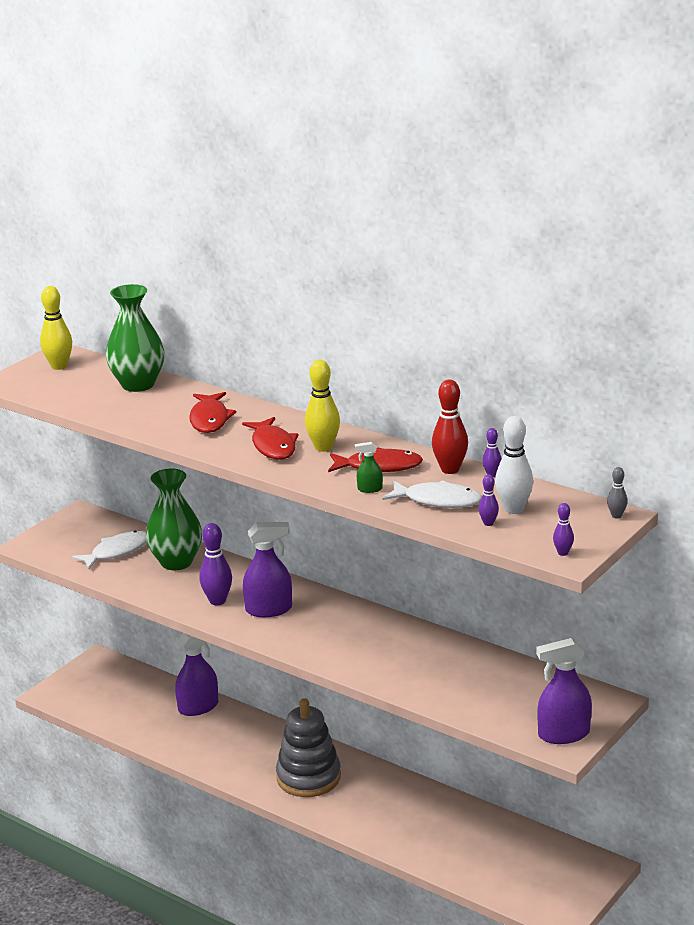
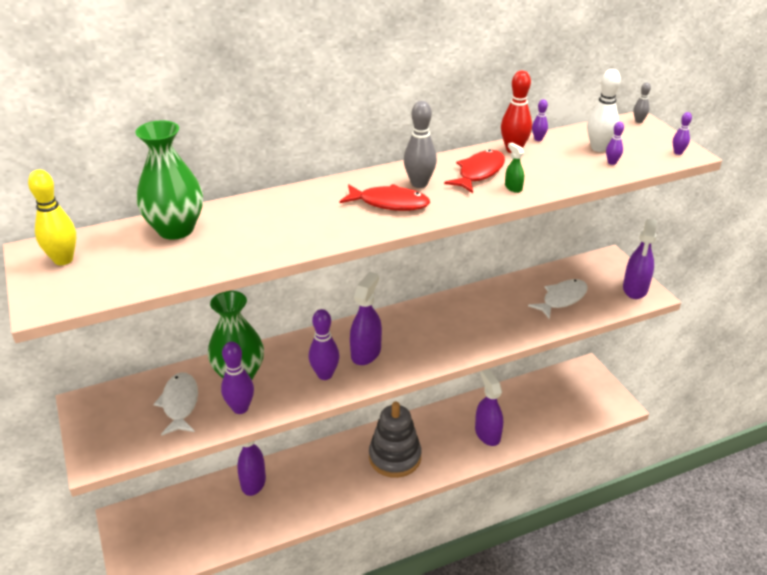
camera: 60 degrees left, 10 degrees up
red fish [189,392,236,433] -> none
yellow bowling pin [305,360,340,452] -> grey bowling pin [404,101,437,188]
green spray bottle [355,442,383,493] -> green spray bottle turned 120 degrees clockwise [505,142,524,193]
white fish [383,480,482,508] -> white fish moved to [528,279,588,320]
none -> purple bowling pin [221,342,254,414]
none -> purple spray bottle [475,369,503,446]

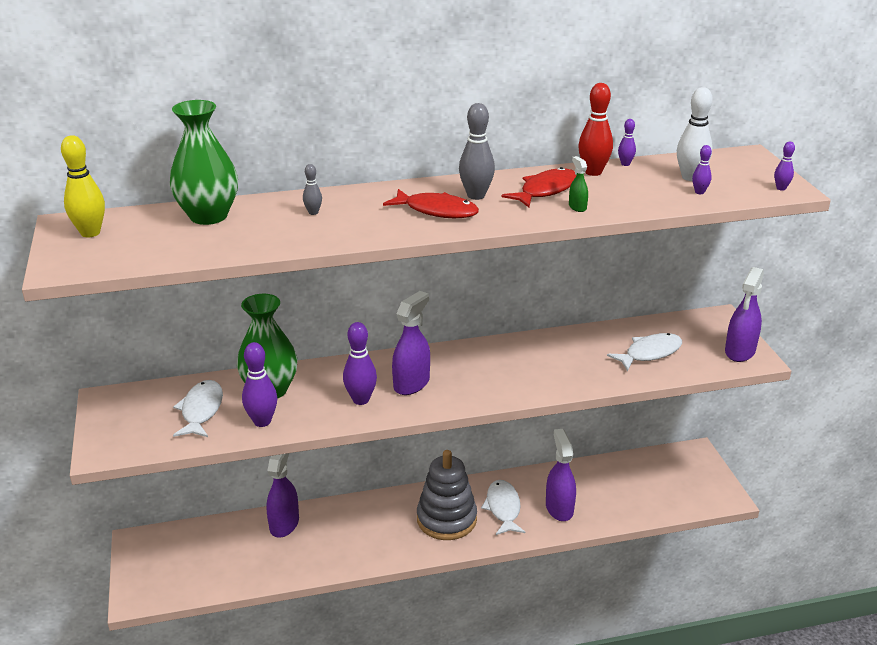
camera: 10 degrees right, 5 degrees down
grey bowling pin [634,82,651,123] -> grey bowling pin moved to [303,164,322,215]
none -> white fish [481,480,525,535]

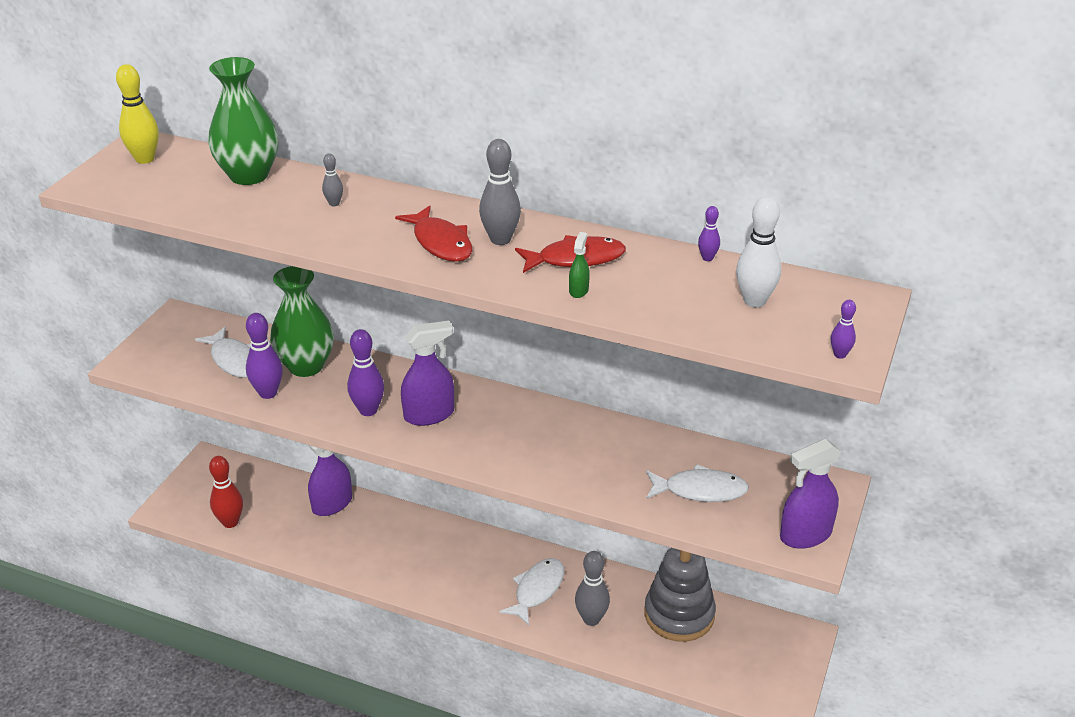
camera: 35 degrees right, 5 degrees up
white fish [173,380,223,437] -> white fish turned 105 degrees clockwise [195,327,250,378]
grey stacking toy [417,450,477,540] -> grey stacking toy moved to [644,548,716,642]
purple spray bottle [546,429,576,521] -> grey bowling pin [575,551,610,626]
red bowling pin [578,83,613,176] -> red bowling pin moved to [209,456,243,528]
purple bowling pin [692,145,712,194] -> none

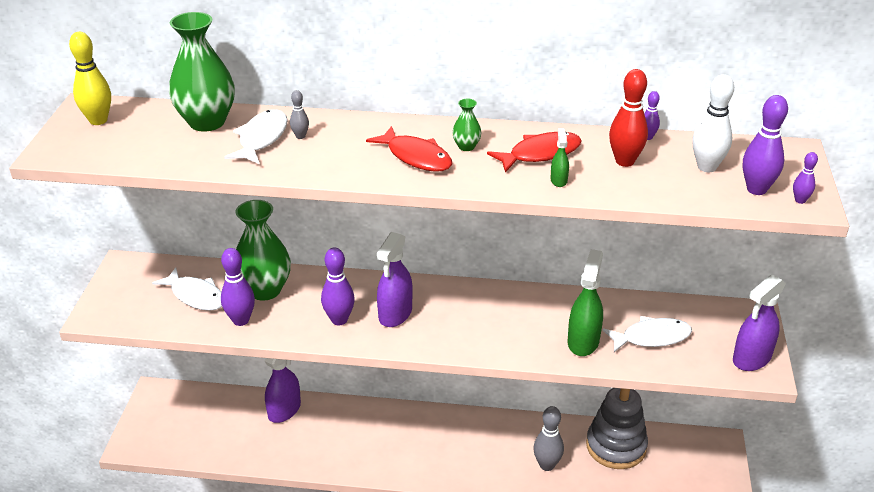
camera: 15 degrees left, 0 degrees up
red bowling pin [209,456,243,528] -> red bowling pin moved to [609,69,648,167]
purple spray bottle [401,321,454,426] -> purple spray bottle turned 150 degrees clockwise [377,232,413,327]
grey bowling pin [479,139,521,245] -> green vase [452,98,482,151]
white fish [499,558,564,625] -> white fish moved to [224,109,288,164]
none -> green spray bottle [568,249,603,356]
none -> purple bowling pin [743,95,788,195]

